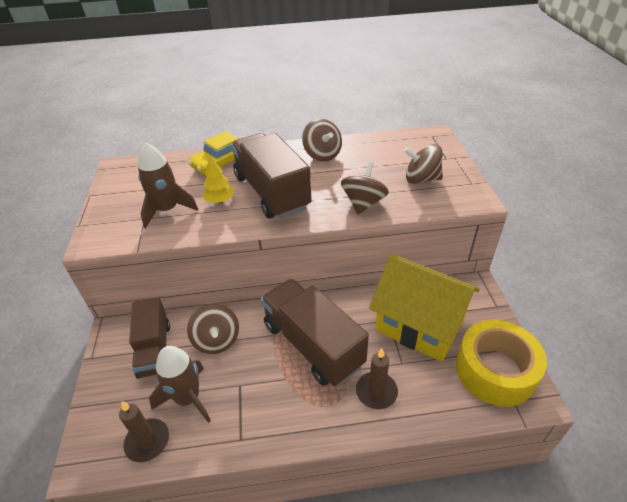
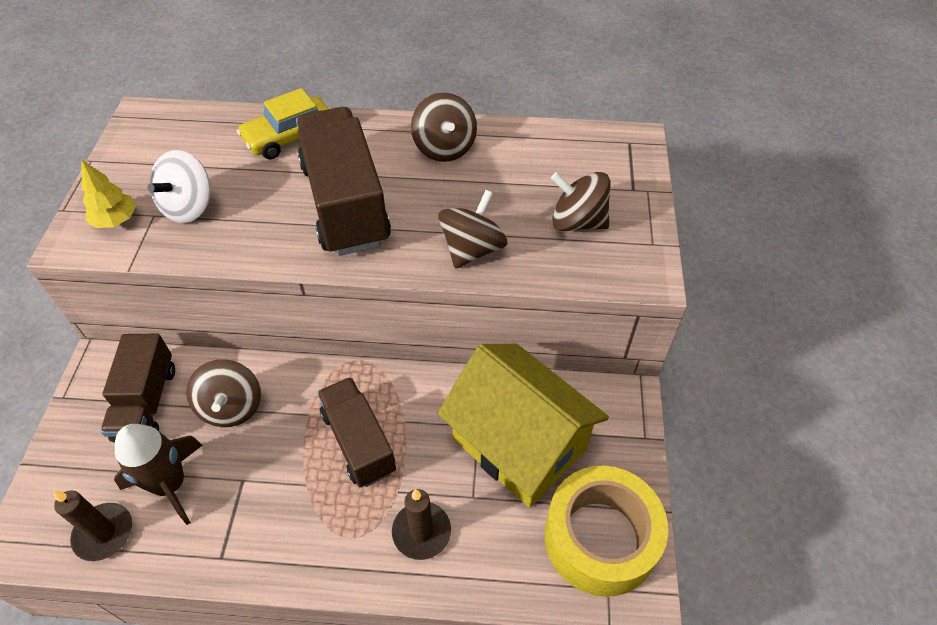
camera: 10 degrees right, 10 degrees up
brown rocket [138,143,198,228] -> white spinning top [147,150,211,223]
yellow tree [202,156,234,203] -> yellow tree moved to [82,160,136,228]
brown truck [261,279,369,386] -> brown truck [317,377,396,488], size x0.65

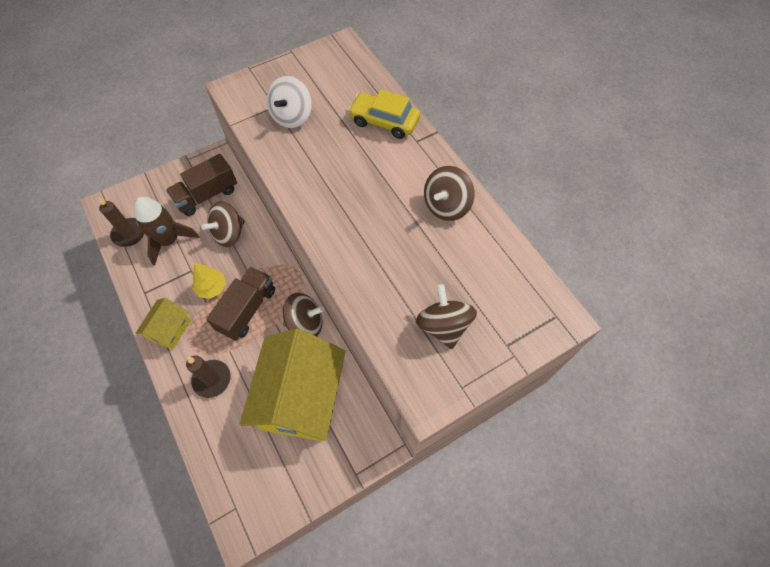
camera: 55 degrees right, 10 degrees up
yellow tree [82,160,136,228] -> yellow tree moved to [193,263,226,299]
white spinning top [147,150,211,223] -> white spinning top turned 60 degrees counterclockwise [266,76,312,128]
brown truck [296,107,391,256] -> none
brown spinning top [438,190,507,269] -> brown spinning top moved to [283,293,324,336]
yellow tape [544,466,668,597] -> none
none -> yellow house [136,298,191,350]

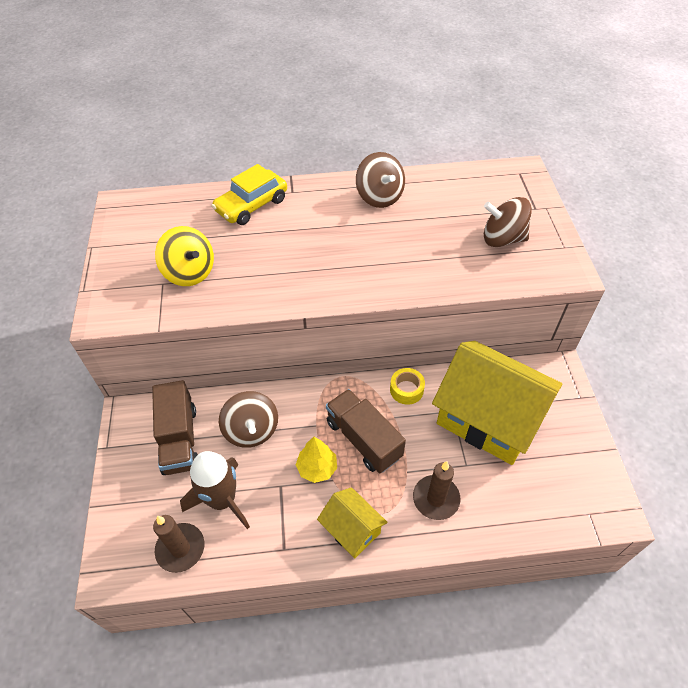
camera: 65 degrees left, 10 degrees down
white spinning top [266,76,312,128] -> yellow spinning top [155,226,214,286]
brown spinning top [283,293,324,336] -> yellow tape [390,368,425,405]

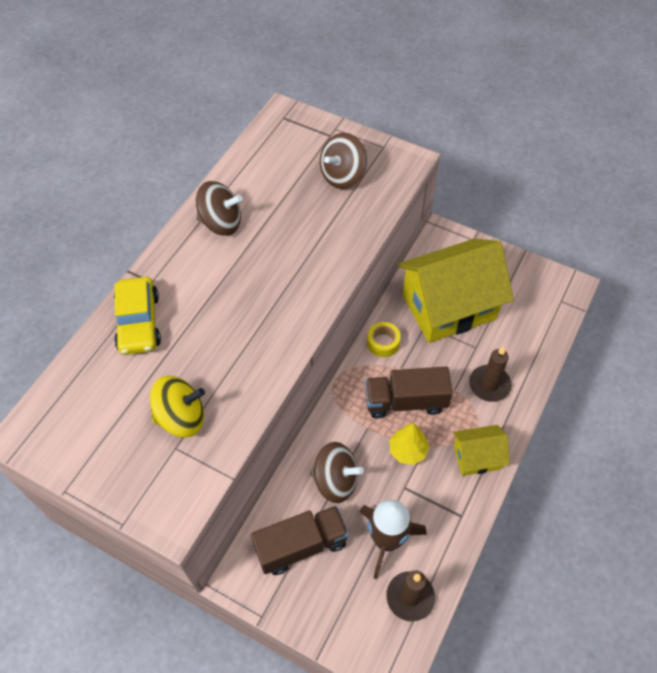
camera: 55 degrees left, 5 degrees up
brown truck [152,380,198,475] -> brown truck turned 45 degrees counterclockwise [251,506,349,575]

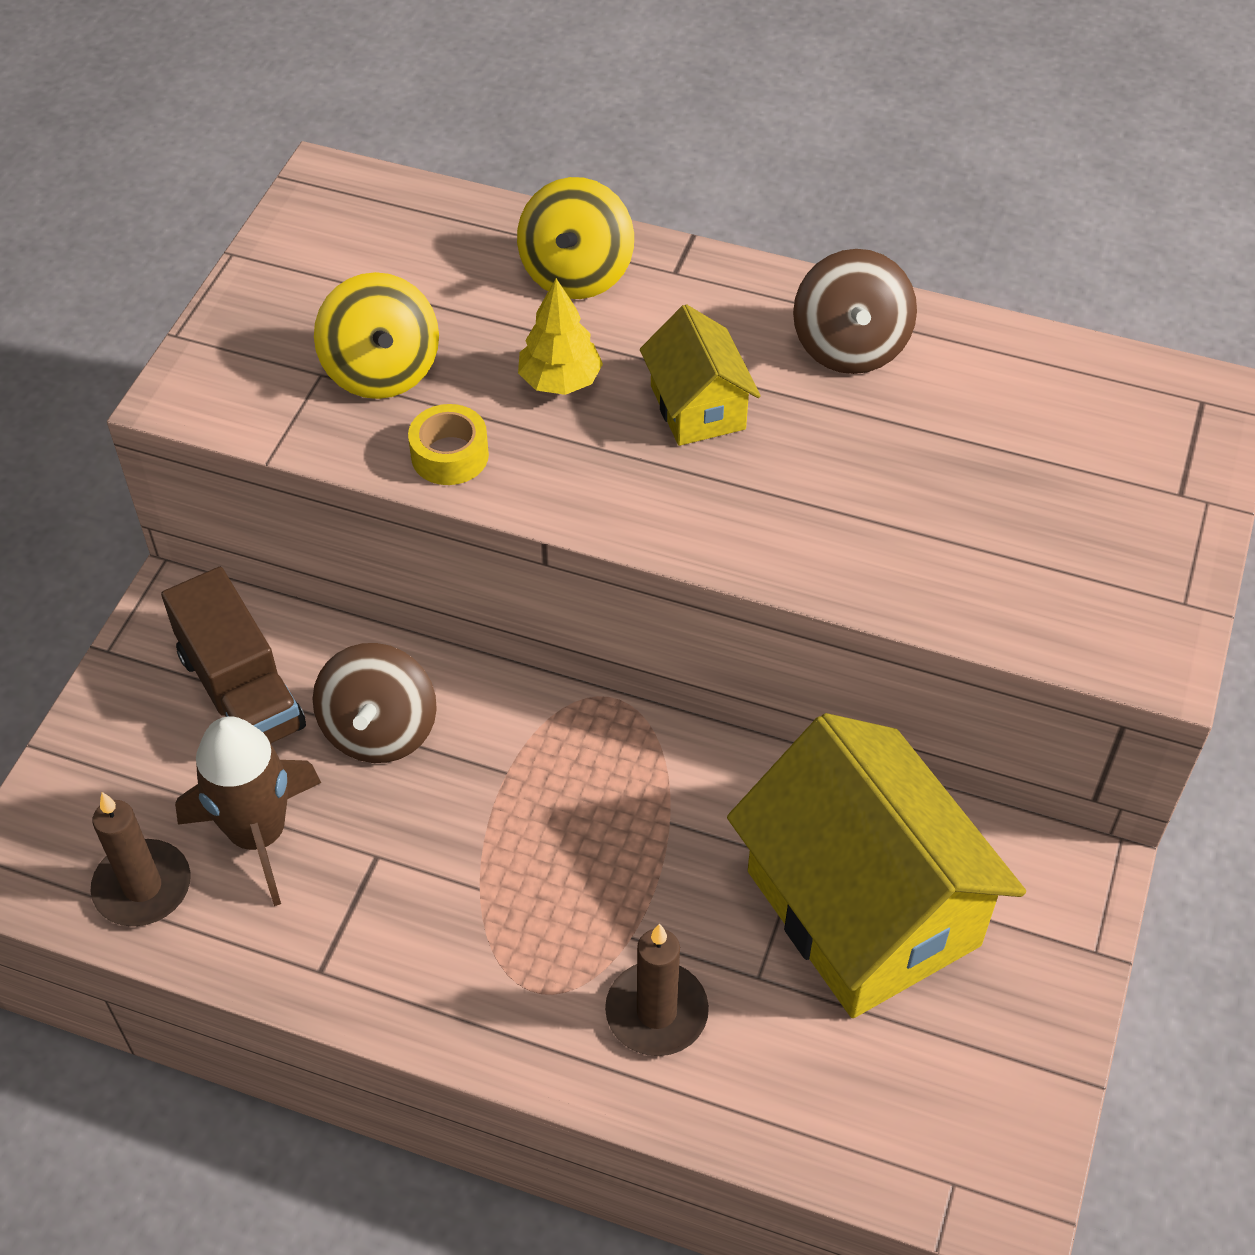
camera: 80 degrees right, 5 degrees down
yellow car [114,277,161,355] -> yellow spinning top [517,177,634,299]
brown spinning top [320,133,367,189] -> none
brown truck [365,367,453,418] -> none
yellow tape [367,322,401,357] -> yellow tape moved to [408,404,489,485]
yellow tree [390,423,429,465] -> yellow tree moved to [518,278,603,395]
yellow house [453,425,510,476] -> yellow house moved to [640,304,761,446]

